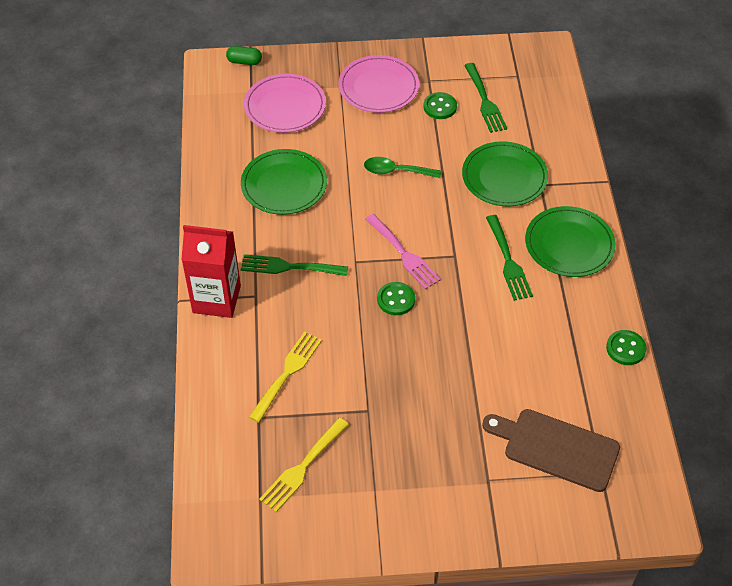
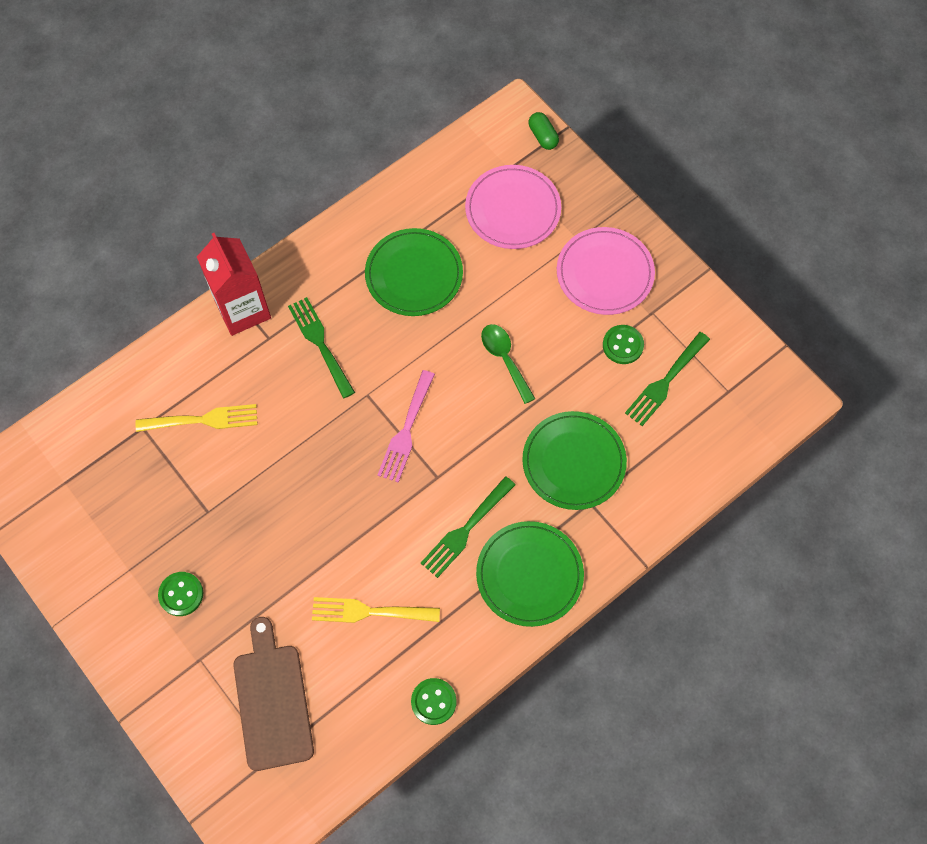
camera: 55 degrees right, 15 degrees up
yellow fork [259,418,349,512] -> yellow fork moved to [312,597,440,623]
green button [377,282,415,315] -> green button moved to [158,572,203,616]

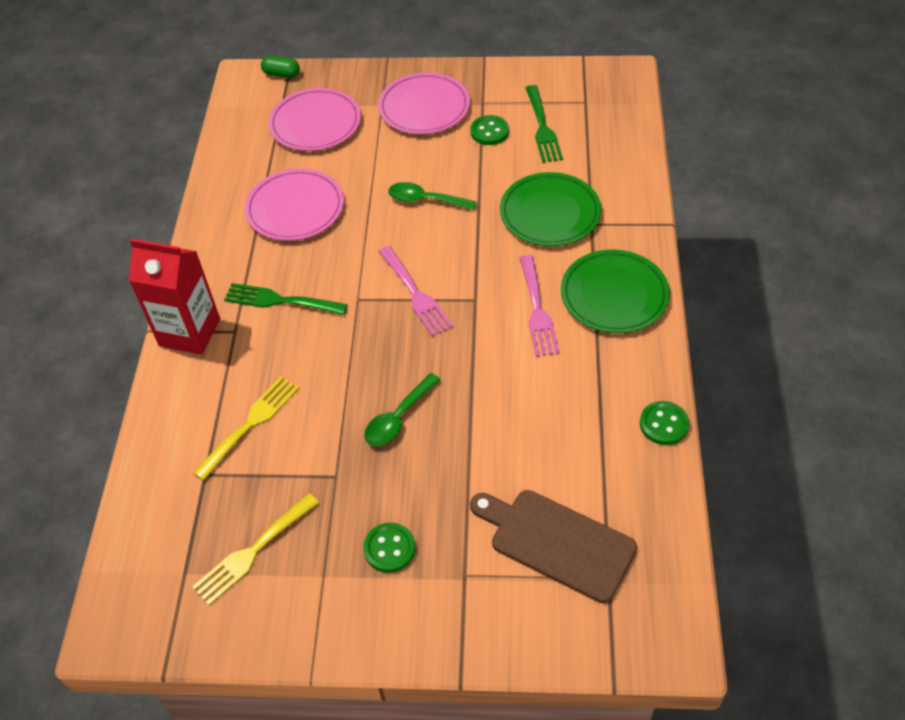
camera: 45 degrees left, 15 degrees down
yellow fork [312,597,440,623] -> yellow fork moved to [192,493,319,605]
green plate [365,228,463,316] -> pink plate [245,168,344,241]
green fork [421,476,516,578] -> pink fork [519,255,560,357]
none -> green spoon [364,373,441,446]

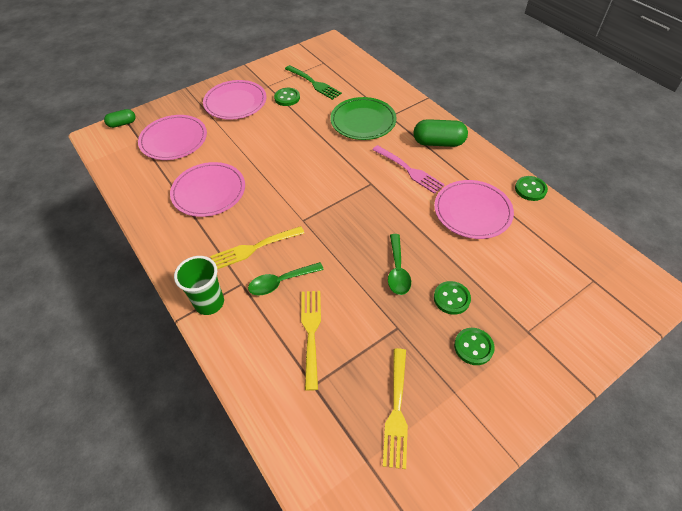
camera: 40 degrees left, 0 degrees up
red carton [129,238,220,355] -> green cup [174,256,224,315]
green fork [224,283,348,315] -> yellow fork [210,226,305,269]
pink fork [378,246,453,336] -> none
green spoon [388,182,477,210] -> green spoon moved to [248,262,324,295]
brown cutting board [470,490,637,603] -> none
green plate [561,249,670,333] -> green capsule [413,119,468,147]
none -> pink plate [434,180,514,239]
none -> green button [434,281,471,315]

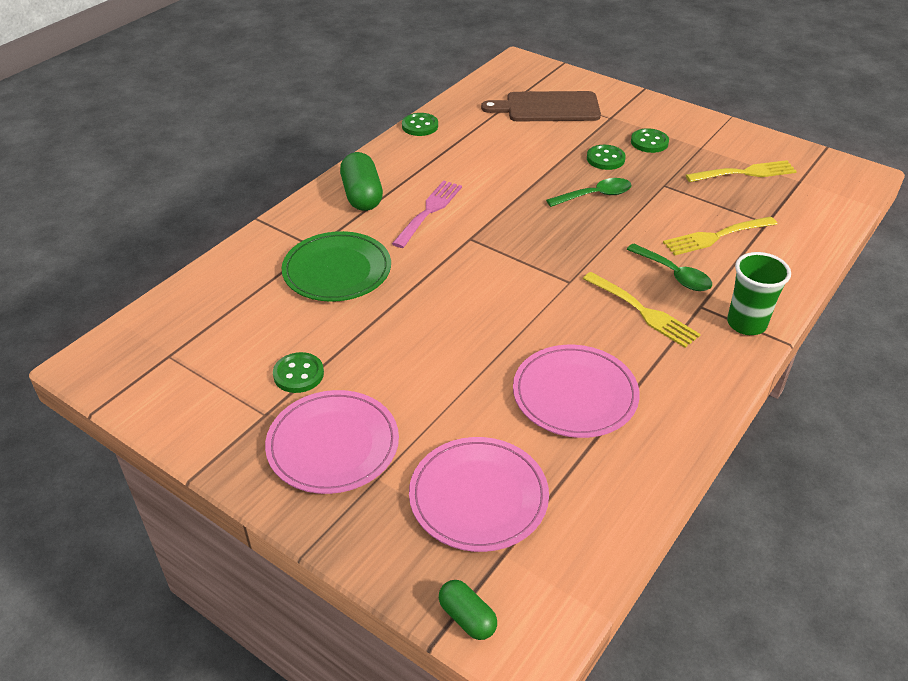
camera: 110 degrees left, 10 degrees down
green fork [285,65,342,100] -> none
pink plate [434,180,514,239] -> none
none -> brown cutting board [481,91,601,121]

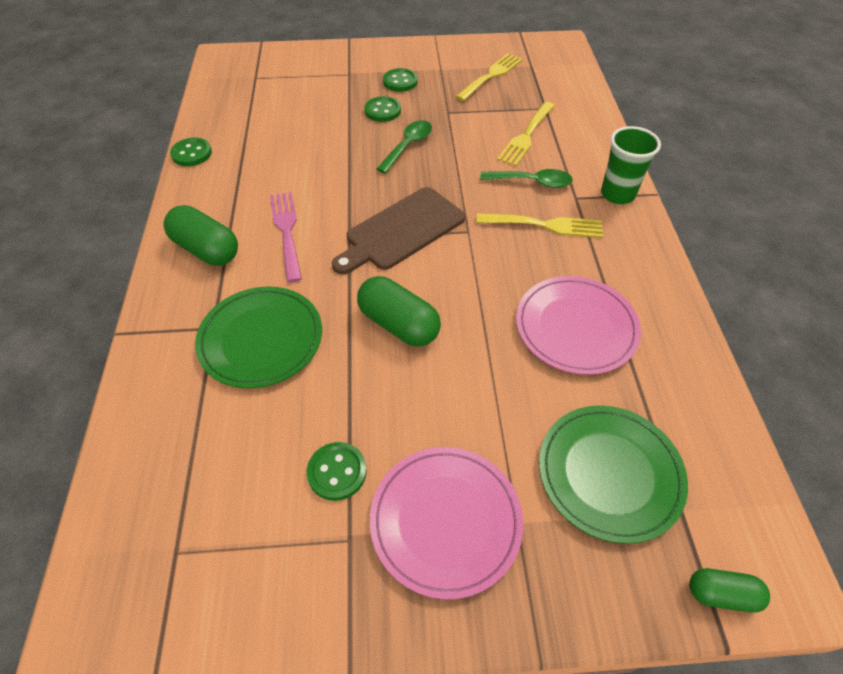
camera: 40 degrees left, 10 degrees up
pink plate [409,437,549,552] -> green plate [539,405,688,544]
brown cutting board [481,91,601,121] -> brown cutting board moved to [332,187,465,274]
none -> green capsule [357,276,441,347]

